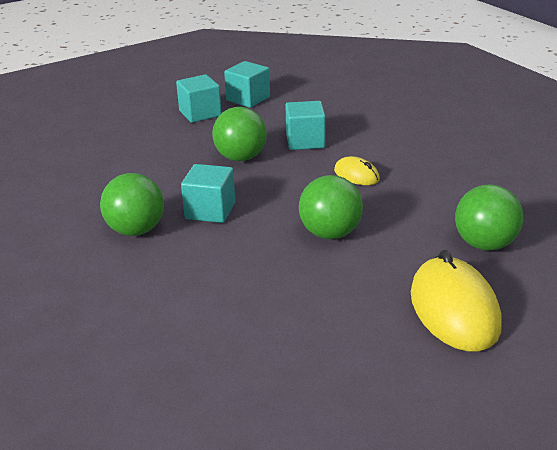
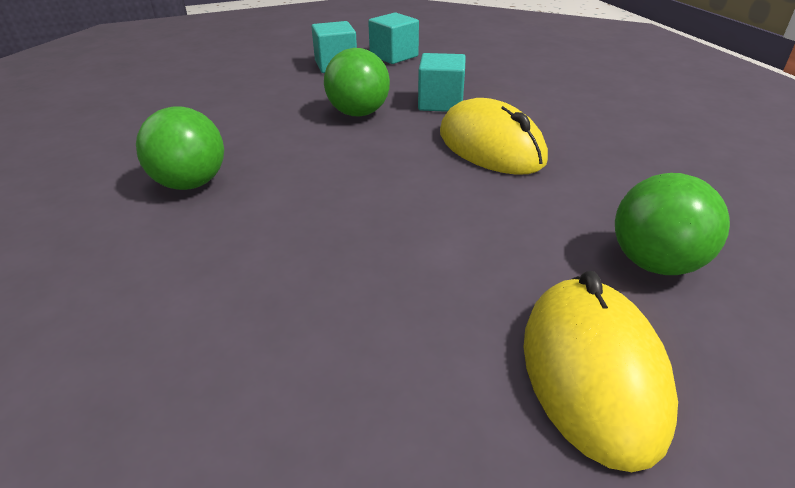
camera: 10 degrees right, 5 degrees up
turquoise cube [181,164,235,223] -> none
green ball [299,175,363,239] -> none
yellow mouse [334,156,380,185] -> yellow mouse [440,98,548,175], size x1.95

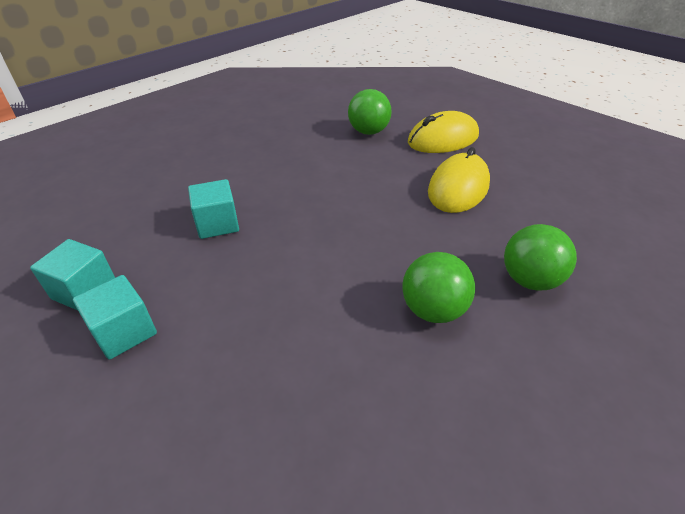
camera: 115 degrees left, 5 degrees up
green ball [324,48,390,117] -> green ball moved to [504,224,577,291]
yellow mouse [440,98,548,175] -> yellow mouse moved to [428,147,490,213]

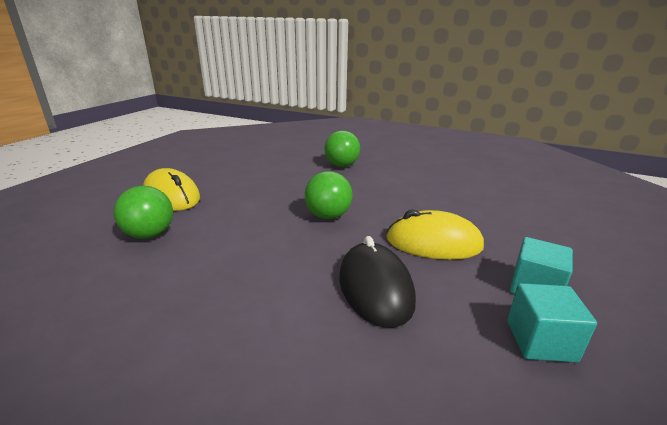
camera: 110 degrees left, 15 degrees down
turquoise cube [188,179,239,239] -> black mouse [339,236,416,328]
green ball [403,252,475,323] -> green ball moved to [305,171,353,219]
yellow mouse [428,147,490,213] -> yellow mouse moved to [386,209,484,260]

